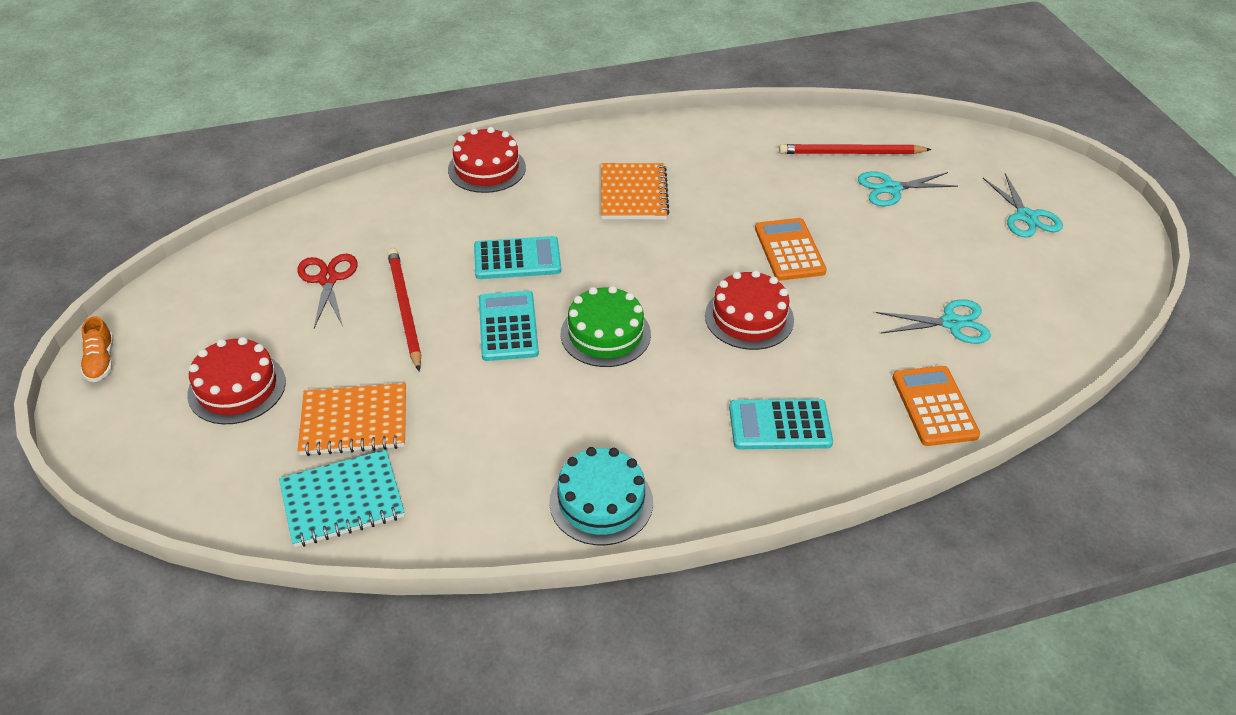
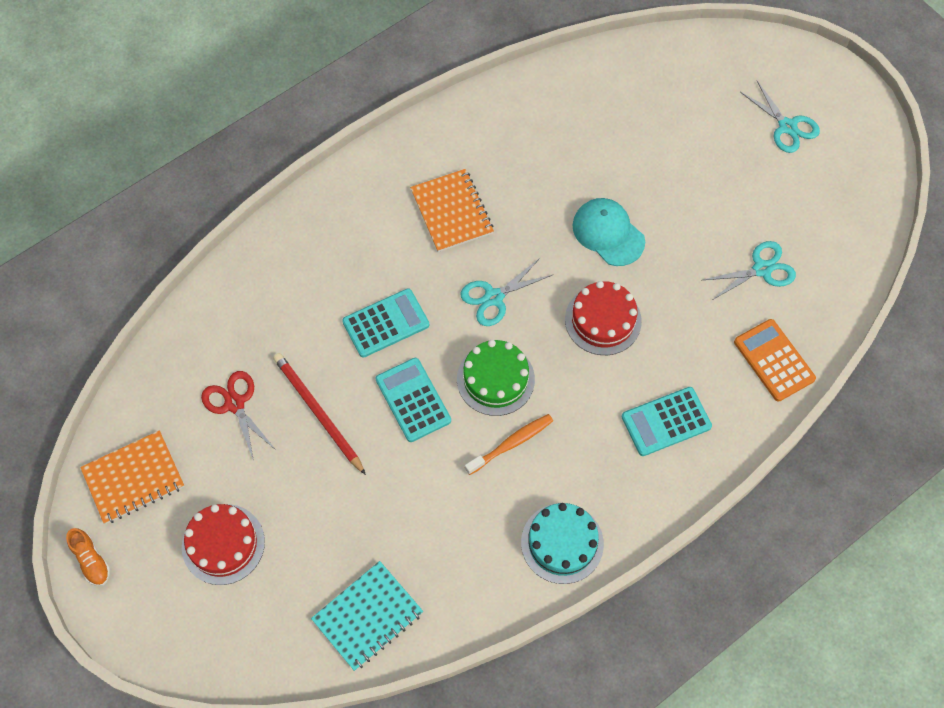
camera: 20 degrees left, 20 degrees up
orange notebook [298,383,406,456] -> orange notebook moved to [80,431,184,524]
red cake [448,127,526,193] -> none
orange calculator [755,218,827,281] -> turquoise cap [573,198,645,266]
red pencil [779,144,932,154] -> none
turquoise scissors [858,171,958,206] -> turquoise scissors moved to [461,258,554,326]
none -> orange toothbrush [465,414,553,475]

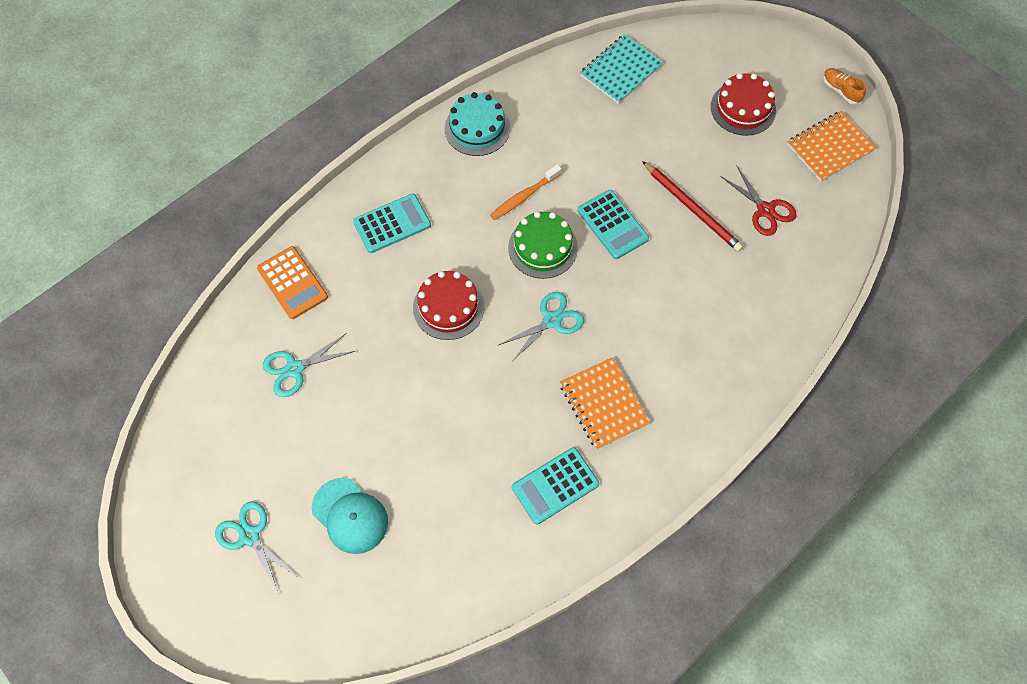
camera: 175 degrees right, 0 degrees up
turquoise calculator [342,288,429,358] -> turquoise calculator moved to [512,447,599,525]
turquoise cap [573,198,645,266] -> turquoise cap moved to [312,478,388,554]

